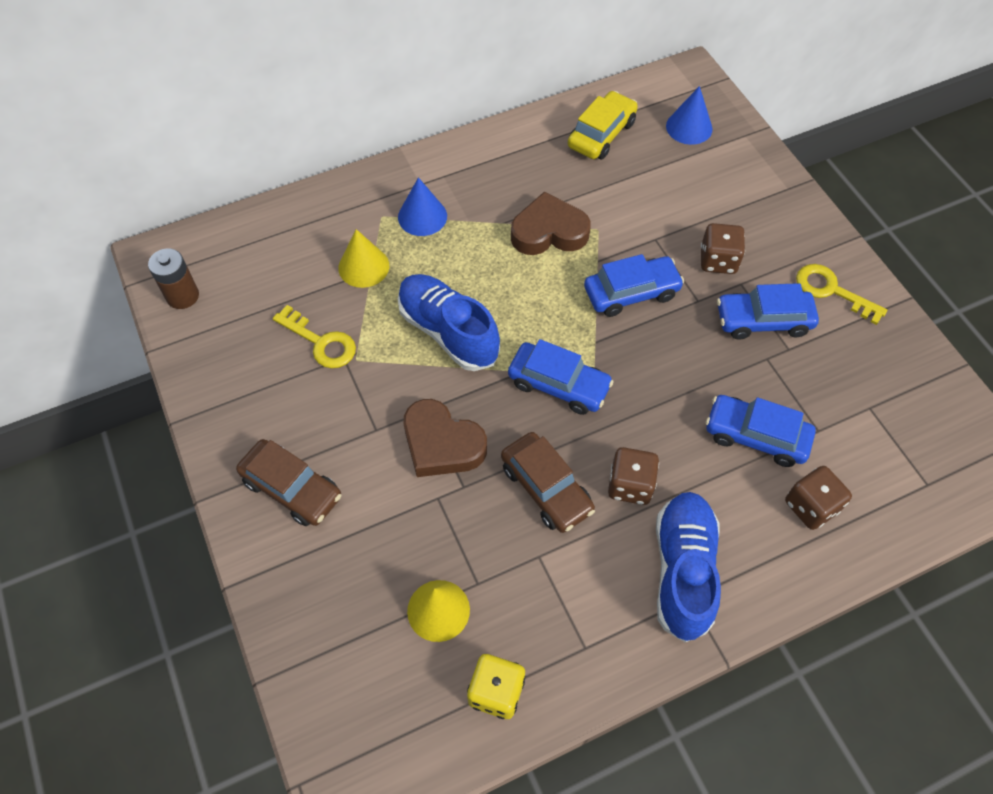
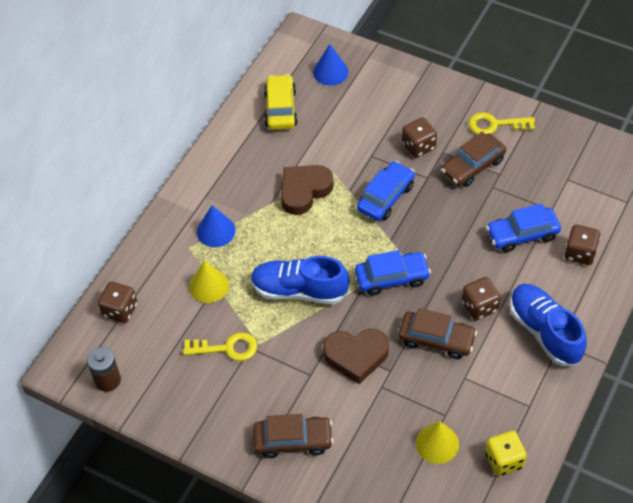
camera: 35 degrees left, 5 degrees down
blue car [717,283,819,340] -> brown car [441,132,506,187]
none -> brown dice [98,281,138,323]

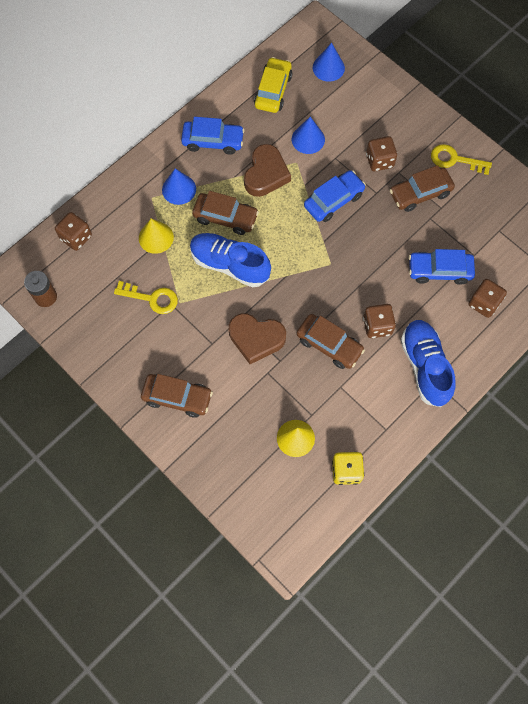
camera: 15 degrees right, 15 degrees up
brown heart [281,165,334,215] -> brown heart turned 135 degrees clockwise [244,144,291,197]
blue car [355,250,431,296] -> blue car moved to [181,117,245,155]
none -> brown car [192,191,259,235]
none -> blue cone [292,117,325,154]

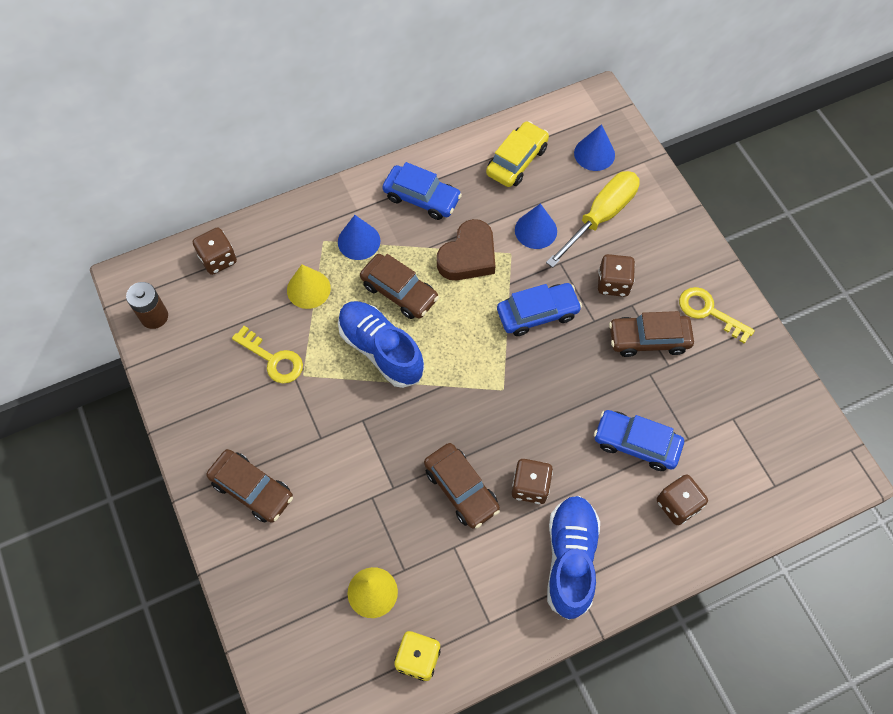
camera: 20 degrees right, 5 degrees down
brown heart [229,313,286,364] -> none
none -> yellow screwdriver [546,171,640,268]

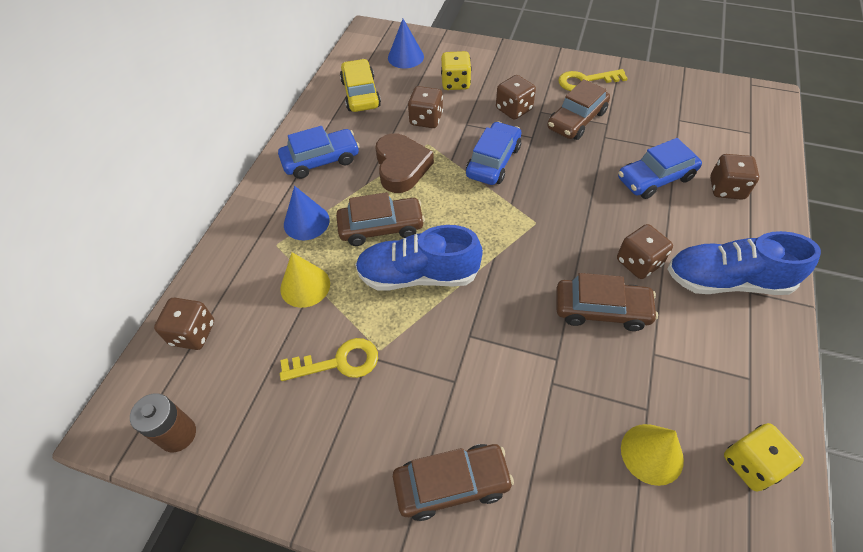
camera: 45 degrees left, 10 degrees down
blue cone [515,203,557,249] -> brown dice [408,86,443,128]
yellow screwdriver [546,171,640,268] -> yellow dice [441,51,471,90]
blue shoe [547,496,600,620] -> blue shoe turned 45 degrees counterclockwise [667,231,821,295]

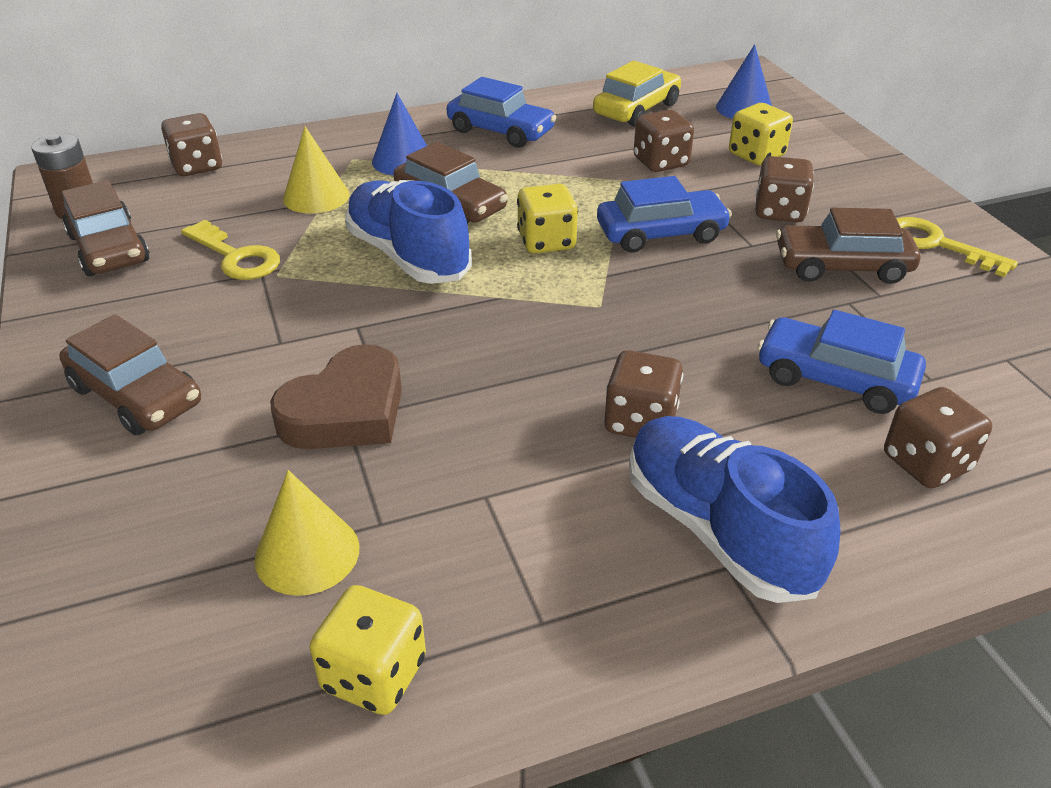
camera: 50 degrees right, 15 degrees down
brown heart [375,133,434,193] -> brown heart moved to [270,344,402,449]
brown car [556,273,658,331] -> brown car moved to [62,180,149,276]
none -> yellow dice [517,184,578,253]

